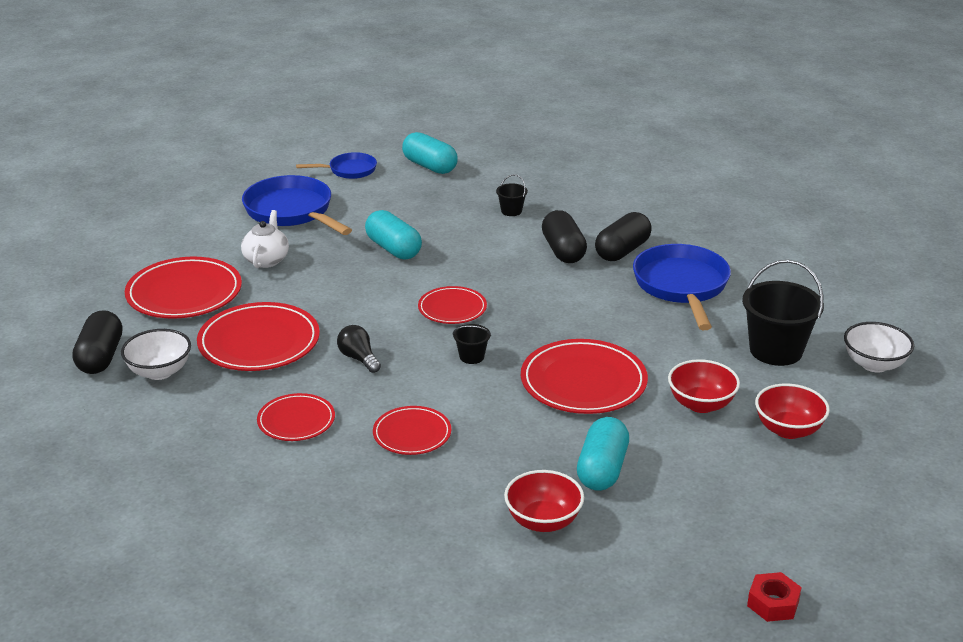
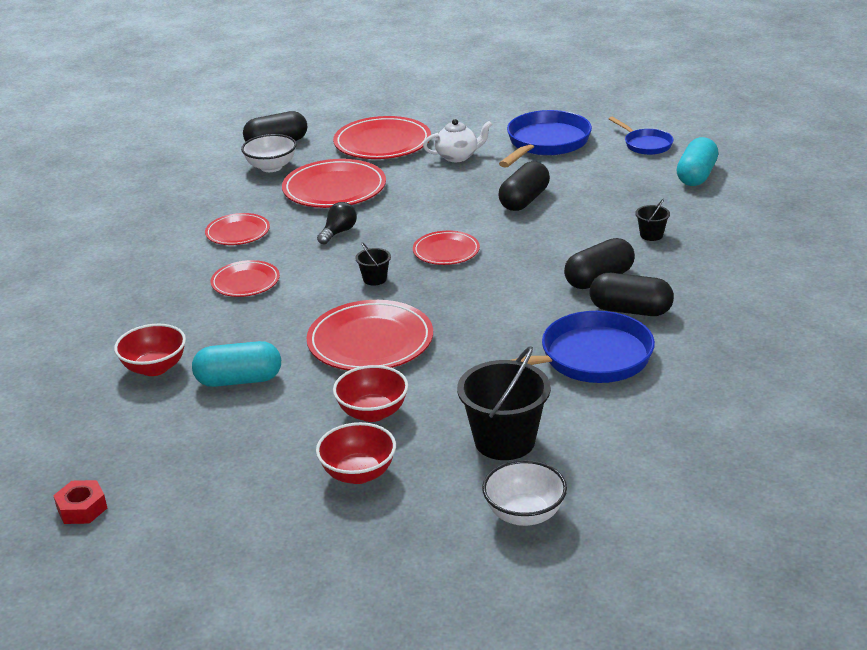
camera: 70 degrees right, 0 degrees up
turquoise capsule [365,210,422,260] -> black capsule [498,161,550,211]

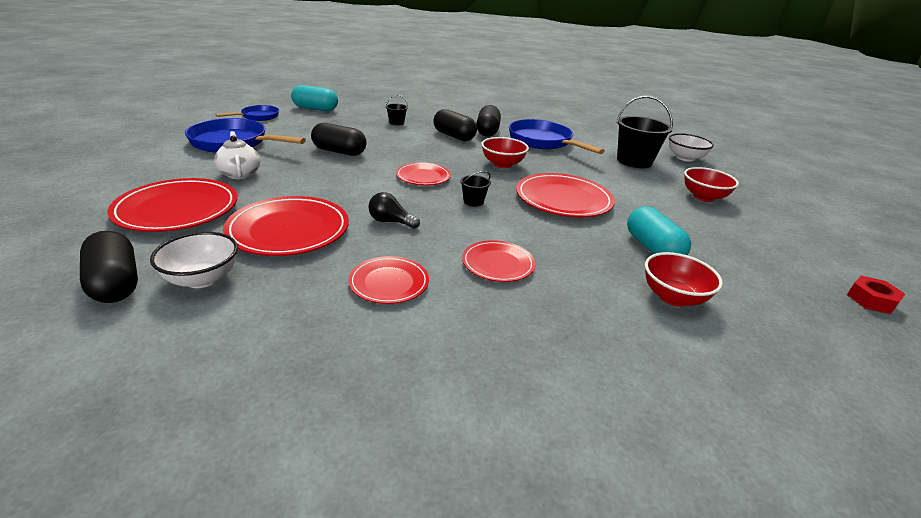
camera: 105 degrees left, 0 degrees up
red bowl [333,365,408,422] -> red bowl moved to [481,137,529,168]

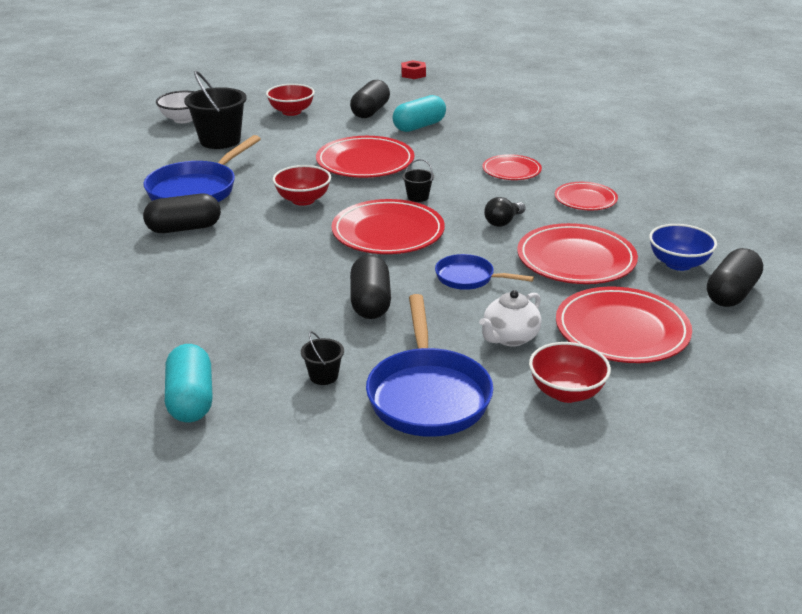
camera: 110 degrees left, 0 degrees up
white bowl [150,232,238,288] -> blue bowl [649,224,717,271]
blue pan [215,105,279,121] -> blue pan moved to [435,254,534,290]
black light bulb [368,192,420,229] -> black light bulb turned 45 degrees clockwise [484,197,525,227]
black bucket [386,95,408,125] -> black bucket moved to [301,331,344,385]
red plate [396,162,451,185] -> red plate [331,199,445,254], size x1.70
black capsule [433,109,477,141] -> black capsule moved to [350,80,390,118]
red bowl [645,252,723,307] -> red bowl moved to [529,342,611,403]

